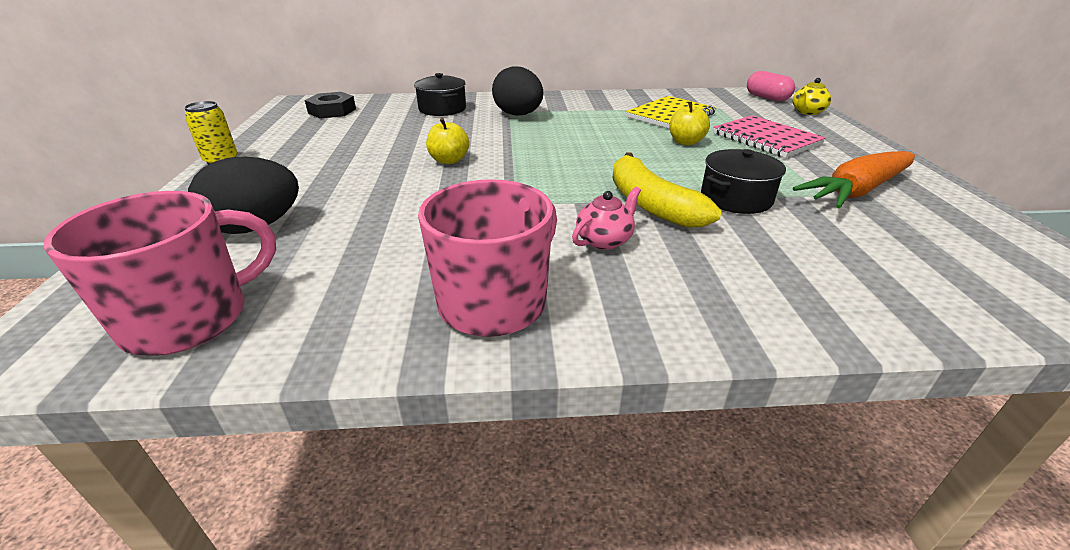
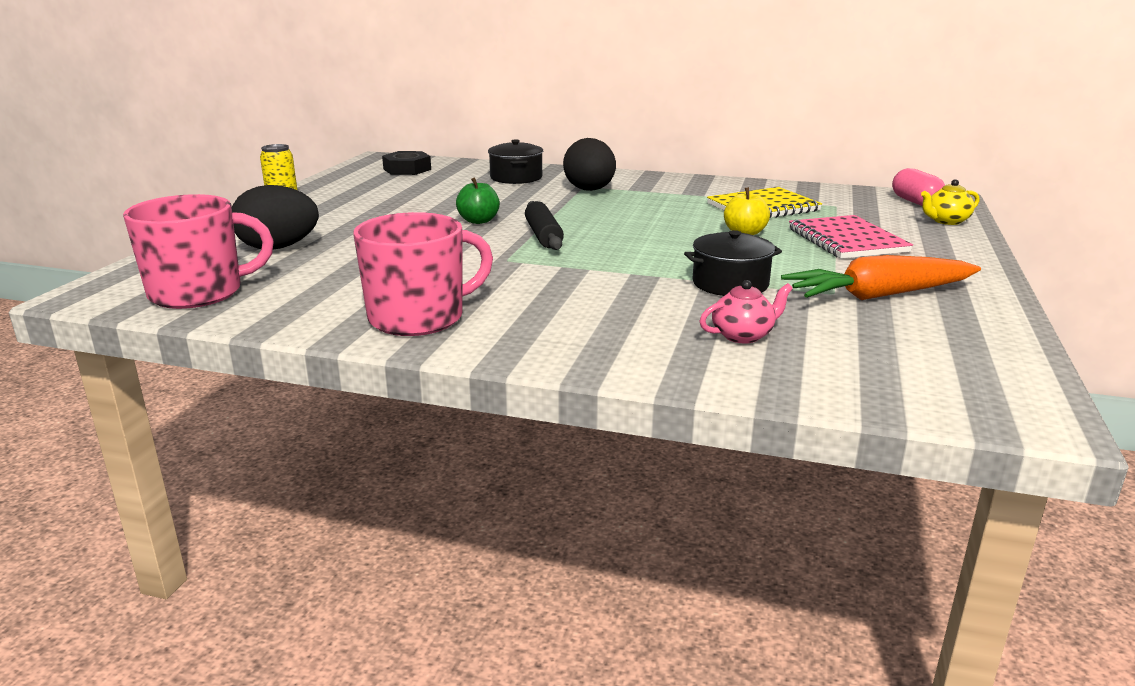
camera: 20 degrees right, 10 degrees down
yellow apple [426,118,469,164] -> green apple [456,177,500,224]
pink teapot [572,186,641,250] -> pink teapot moved to [700,280,793,344]
yellow banana [613,152,722,228] -> none
none -> black rolling pin [525,201,564,250]

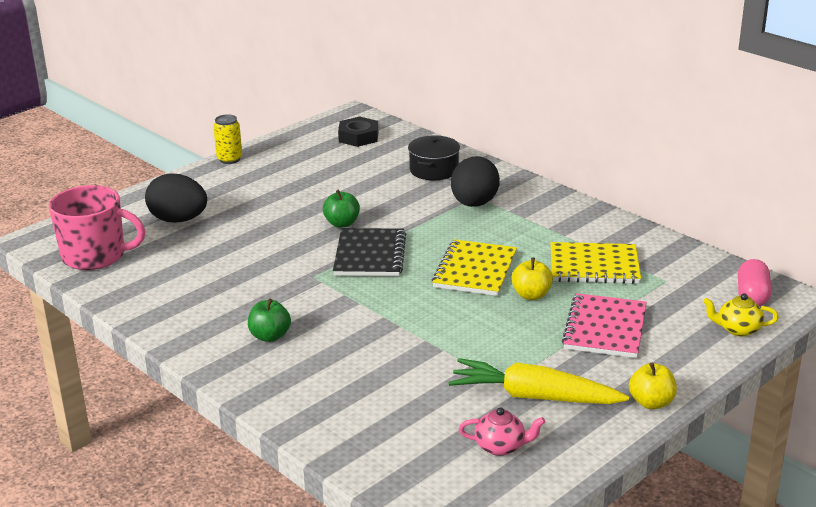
camera: 30 degrees right, 5 degrees up
pink mug [353,212,493,336] -> none
black rolling pin [525,201,564,250] -> black notebook [333,228,406,276]
black pot [684,230,782,296] -> none
pink teapot [700,280,793,344] -> pink teapot moved to [459,407,545,456]
orange carrot [781,255,981,300] -> yellow carrot [449,358,629,404]
none -> green apple [248,299,291,342]
none -> yellow notebook [432,239,517,296]
none -> yellow apple [629,363,677,409]

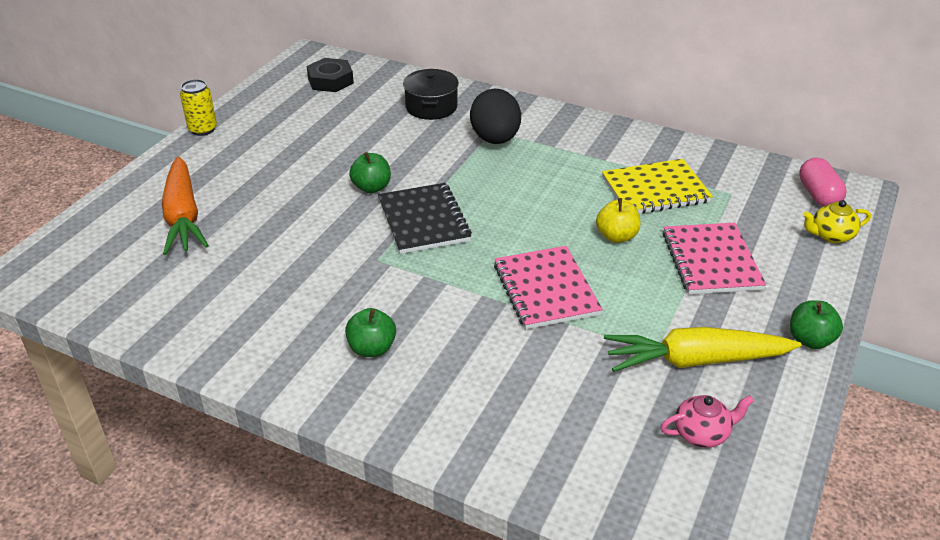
camera: 20 degrees left, 10 degrees up
pink mug [49,185,146,270] -> none
black egg [145,174,207,223] -> orange carrot [162,156,209,255]
yellow notebook [432,239,517,296] -> none
yellow apple [629,363,677,409] -> green apple [790,300,843,349]
none -> pink notebook [494,246,603,329]

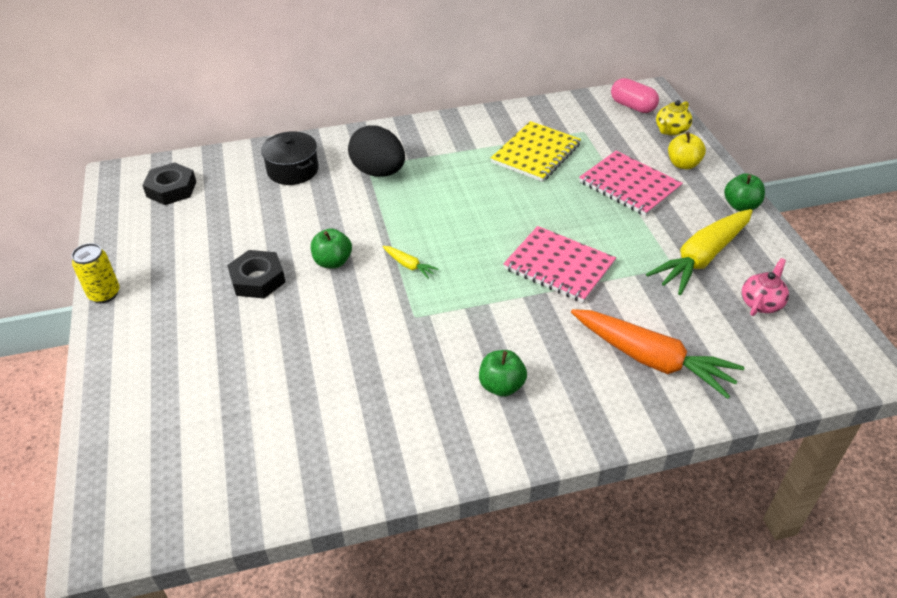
camera: 40 degrees left, 5 degrees up
orange carrot [162,156,209,255] -> orange carrot moved to [571,309,744,399]
black notebook [378,183,472,254] -> yellow carrot [383,246,438,279]
yellow apple [596,198,640,243] -> yellow apple moved to [668,132,706,169]
none -> black nut [227,250,285,298]

